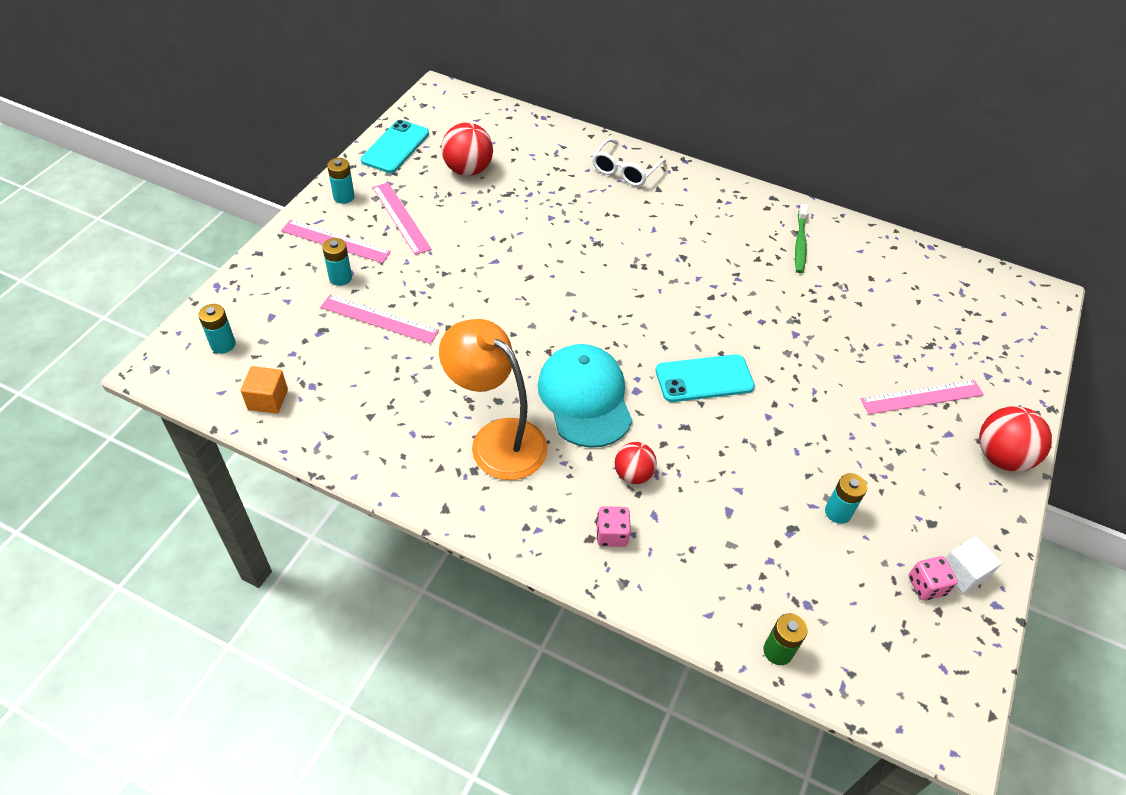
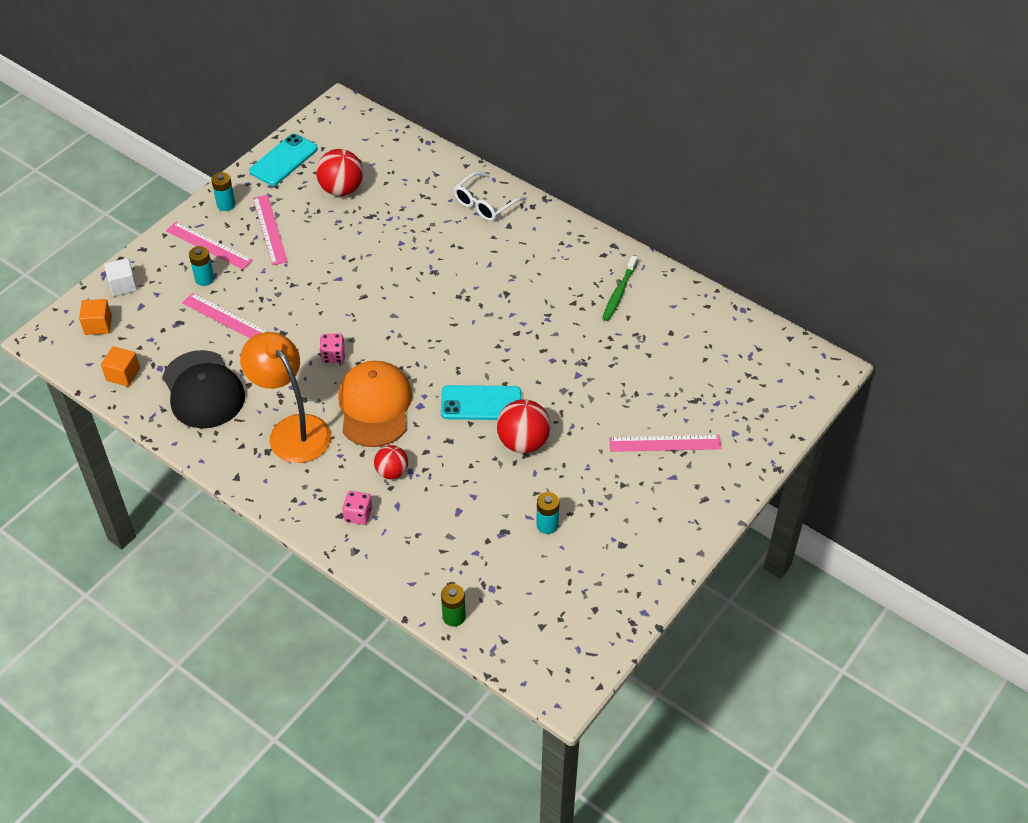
camera: 15 degrees right, 0 degrees up
turquoise battery [198,304,236,354] -> orange cube [79,299,112,335]
turquoise cap [538,344,632,448] -> orange cap [338,361,412,447]
pink dice [908,556,958,601] -> pink dice moved to [320,333,345,363]
white cube [946,536,1002,594] -> white cube moved to [104,258,137,296]
red ball [979,406,1052,472] -> red ball moved to [497,399,551,453]
none -> black cap [162,350,245,429]

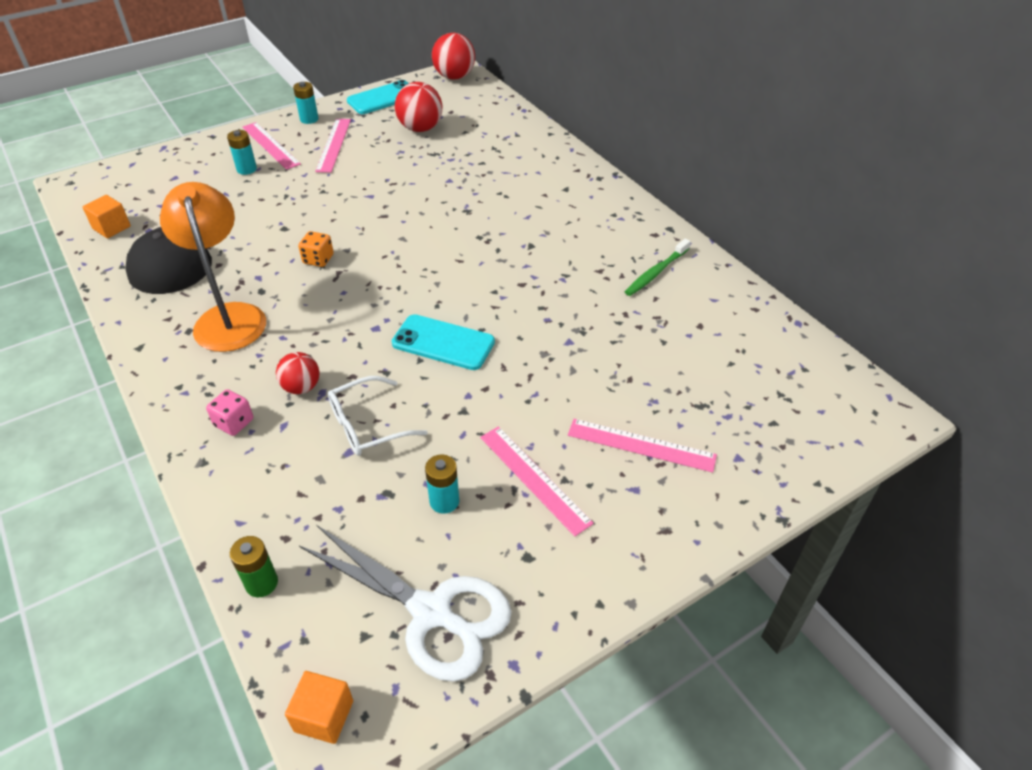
camera: 20 degrees right, 5 degrees down
orange cube [79,299,112,335] -> orange cube moved to [285,671,353,744]
white cube [104,258,137,296] -> none
pink ruler [182,293,268,338] -> pink ruler moved to [480,426,594,537]
pink dice [320,333,345,363] -> orange dice [298,231,334,267]
orange cap [338,361,412,447] -> none
white glasses [453,172,526,221] -> white glasses moved to [328,376,428,456]
red ball [497,399,551,453] -> red ball moved to [432,33,475,80]
none -> white scissors [299,525,512,682]

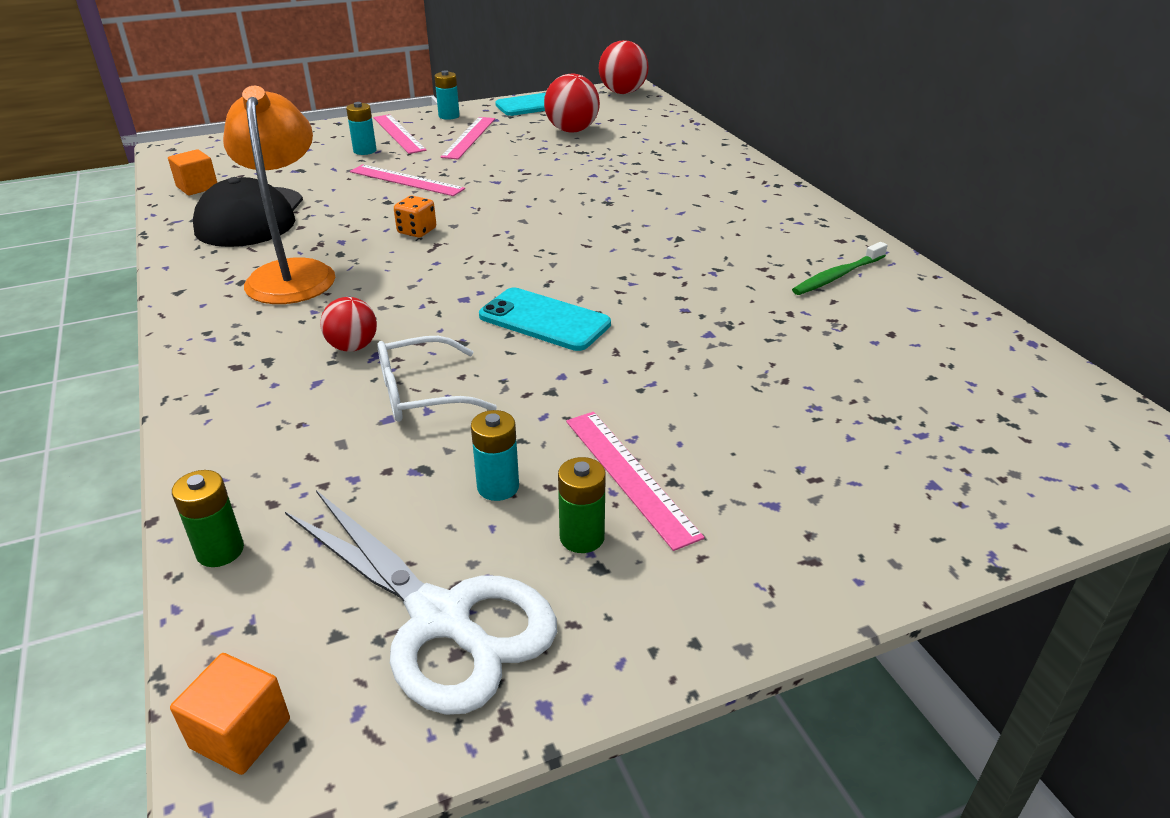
camera: 10 degrees right, 10 degrees down
pink dice [206,389,253,436] -> none
pink ruler [568,419,717,473] -> pink ruler moved to [350,164,465,196]
none -> green battery [558,457,606,553]

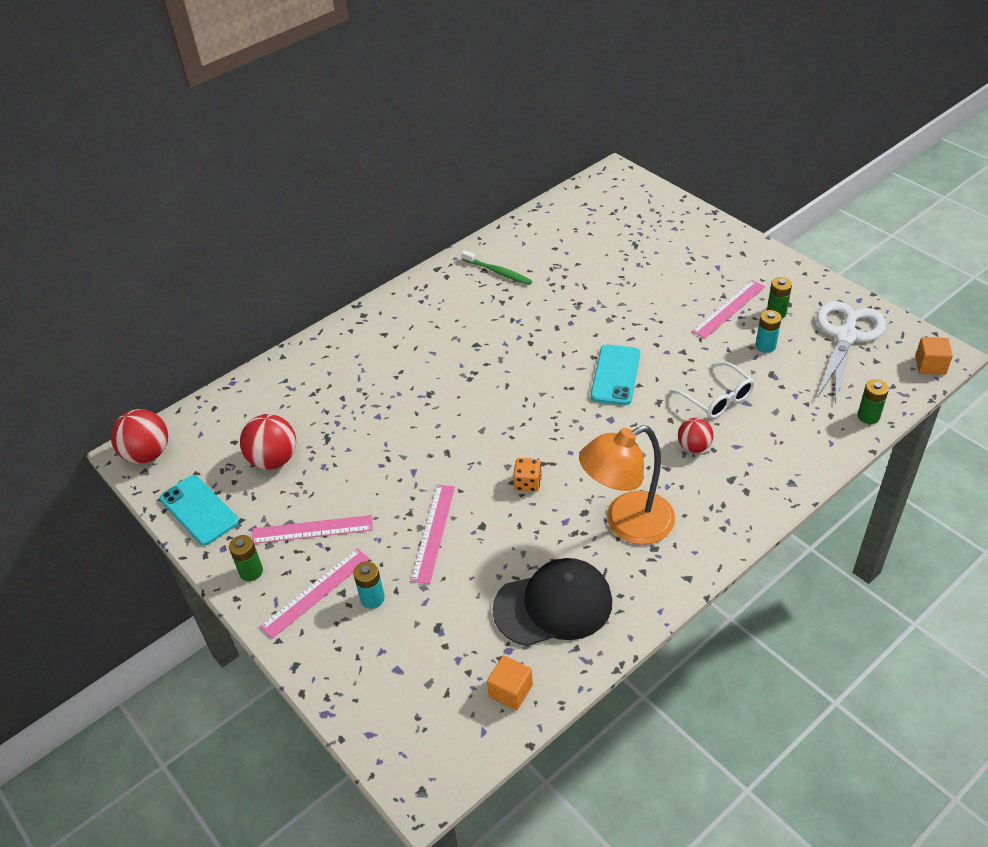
camera: 105 degrees left, 10 degrees up
turquoise battery [434,70,460,120] -> green battery [229,535,263,581]

